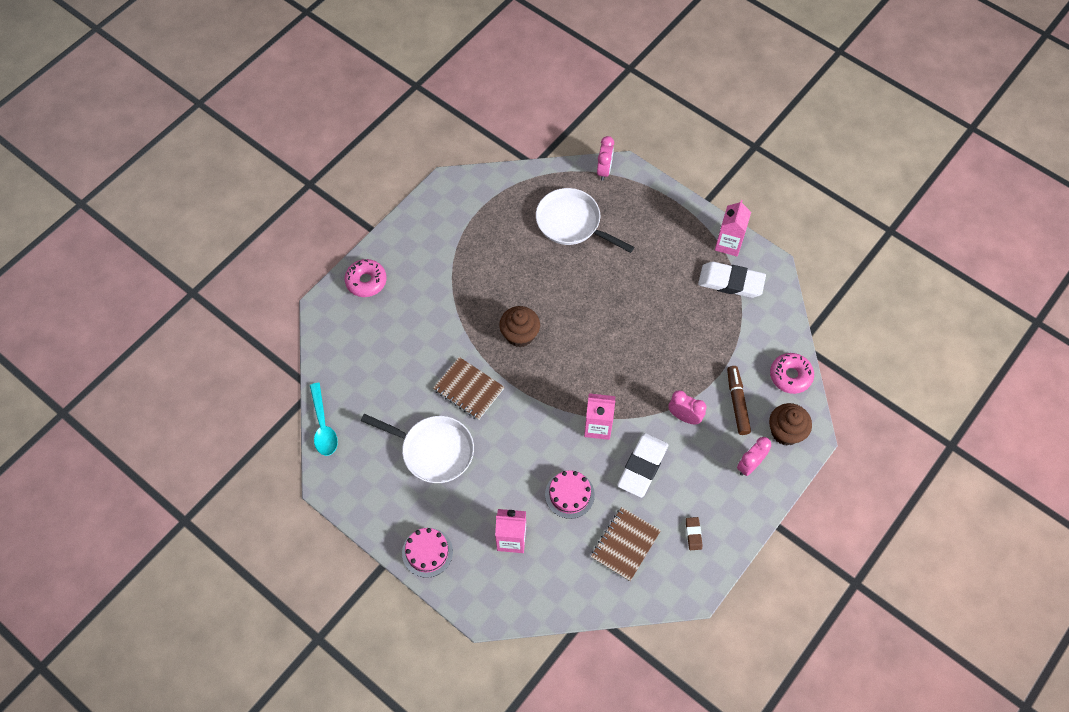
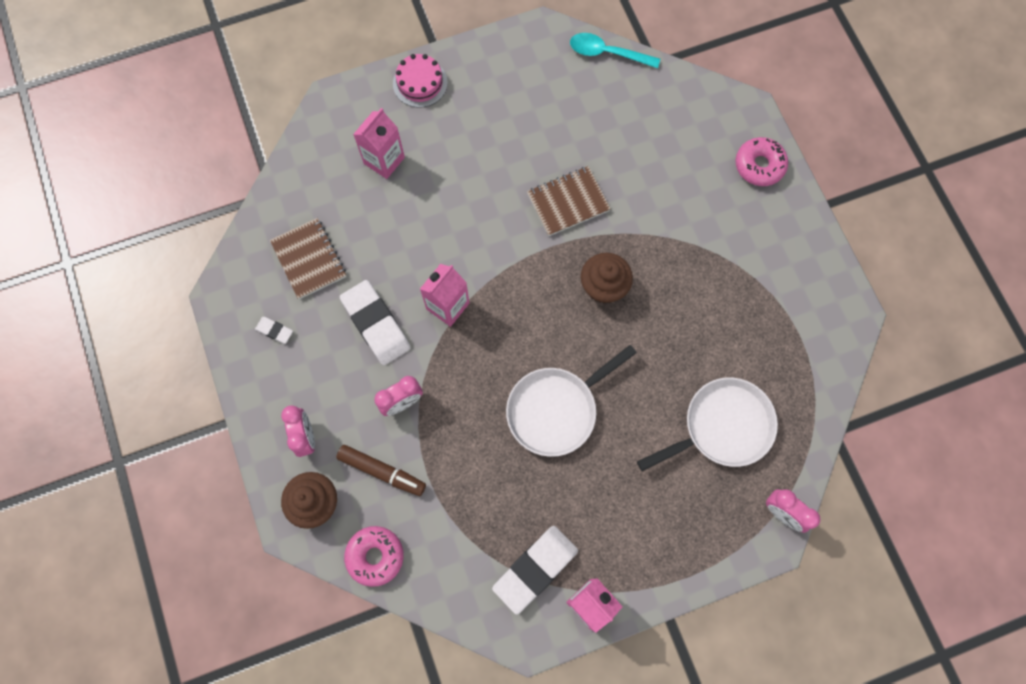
camera: 120 degrees right, 10 degrees up
white pan [361,414,474,483] -> white pan moved to [506,345,637,457]
pink cake [545,470,595,519] -> none
brown eraser [686,517,702,550] -> white eraser [255,317,293,344]

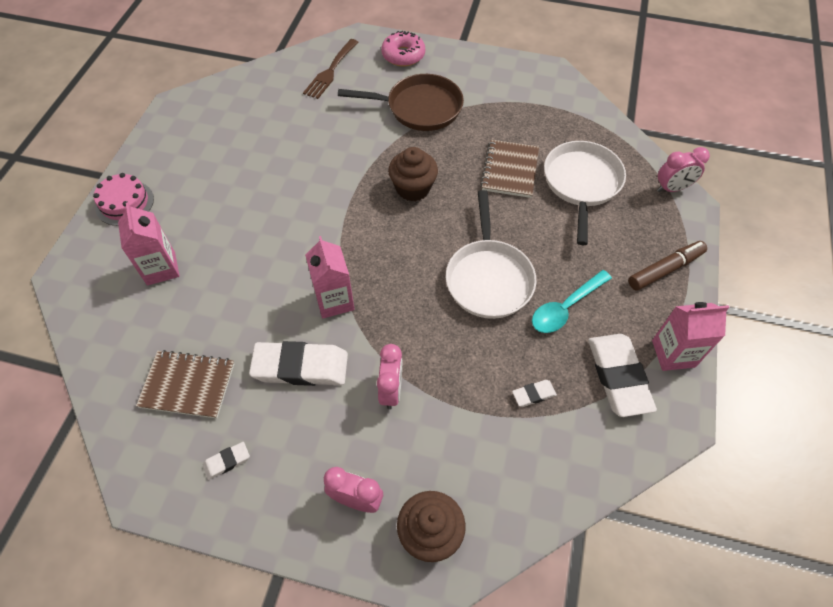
camera: 55 degrees left, 15 degrees down
brown marker [336,445,426,496] -> brown marker moved to [628,241,707,290]
pink donut [344,526,404,587] -> none
brown notebook [527,166,611,236] -> brown notebook moved to [481,140,539,198]
turquoise spoon [570,33,660,68] -> turquoise spoon moved to [532,270,612,333]
none -> brown fork [303,39,358,99]
none -> brown pan [338,74,464,131]
none -> white eraser [512,380,557,407]

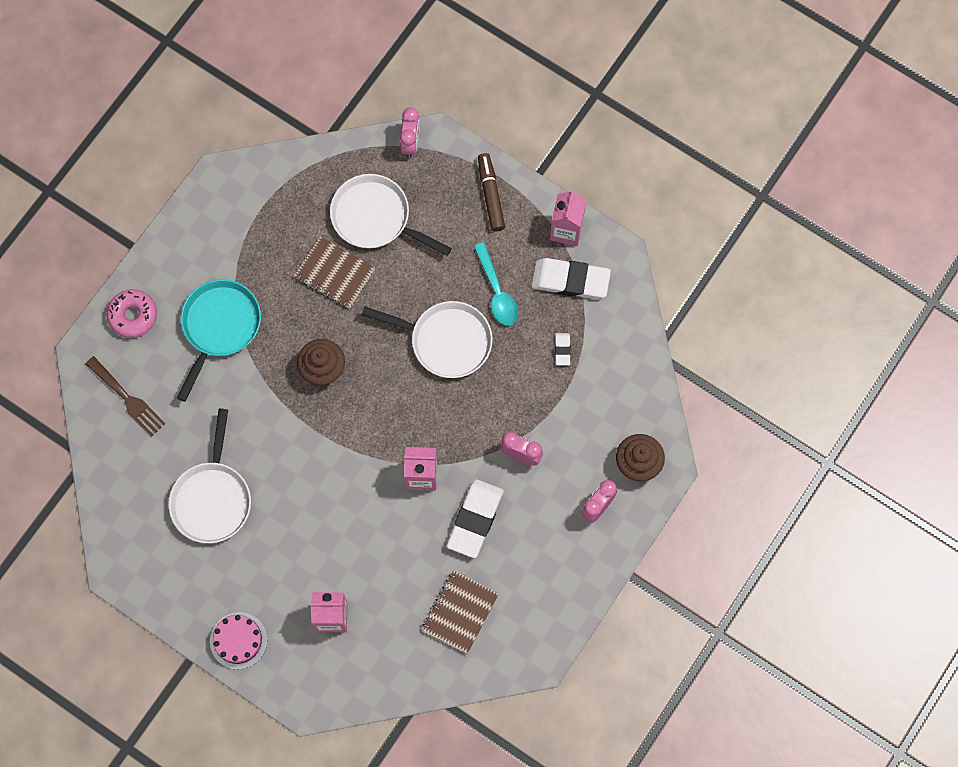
camera: 70 degrees left, 15 degrees up
white eraser [203,442,250,480] -> none
brown pan [338,74,464,131] -> turquoise pan [177,279,261,402]
none -> white pan [169,408,251,543]

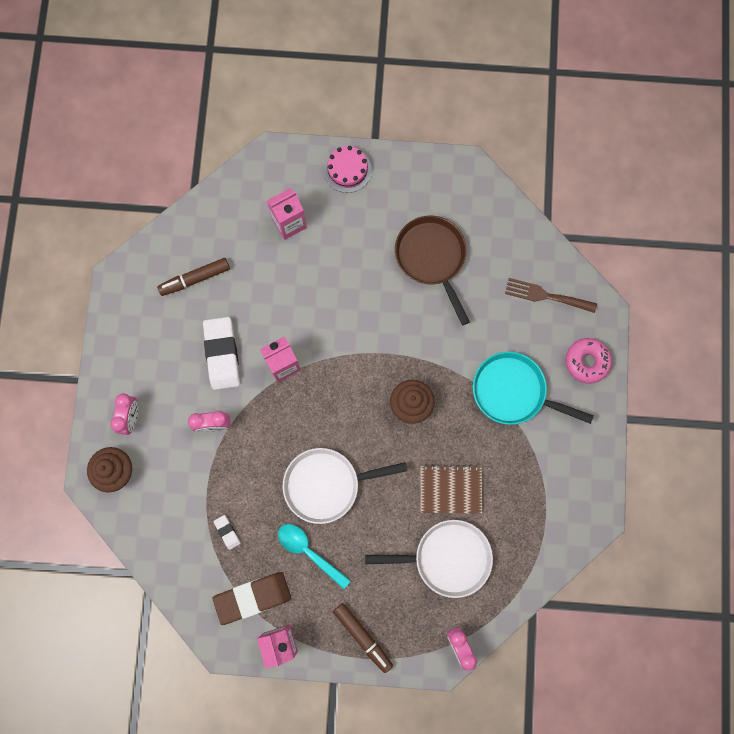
camera: 150 degrees right, 5 degrees up
white pan [169,408,251,543] -> brown pan [395,216,470,325]
turquoise pan [177,279,261,402] -> turquoise pan turned 120 degrees clockwise [473,352,594,425]
brown notebook [422,570,499,654] -> brown marker [157,258,230,296]
white eraser [531,258,611,299] -> brown eraser [213,572,291,625]

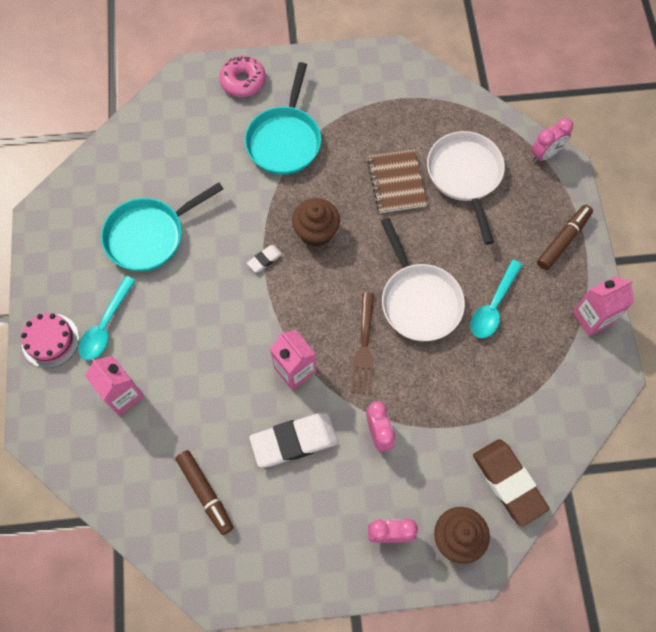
camera: 100 degrees left, 10 degrees down
white eraser [213,515,241,550] -> white eraser moved to [247,245,282,273]
brown eraser [213,572,291,625] -> brown eraser moved to [473,439,550,526]
brown pan [395,216,470,325] -> turquoise pan [101,182,223,271]
brown fork [505,278,597,313] -> brown fork moved to [351,292,374,394]
none -> turquoise spoon [78,276,136,360]

